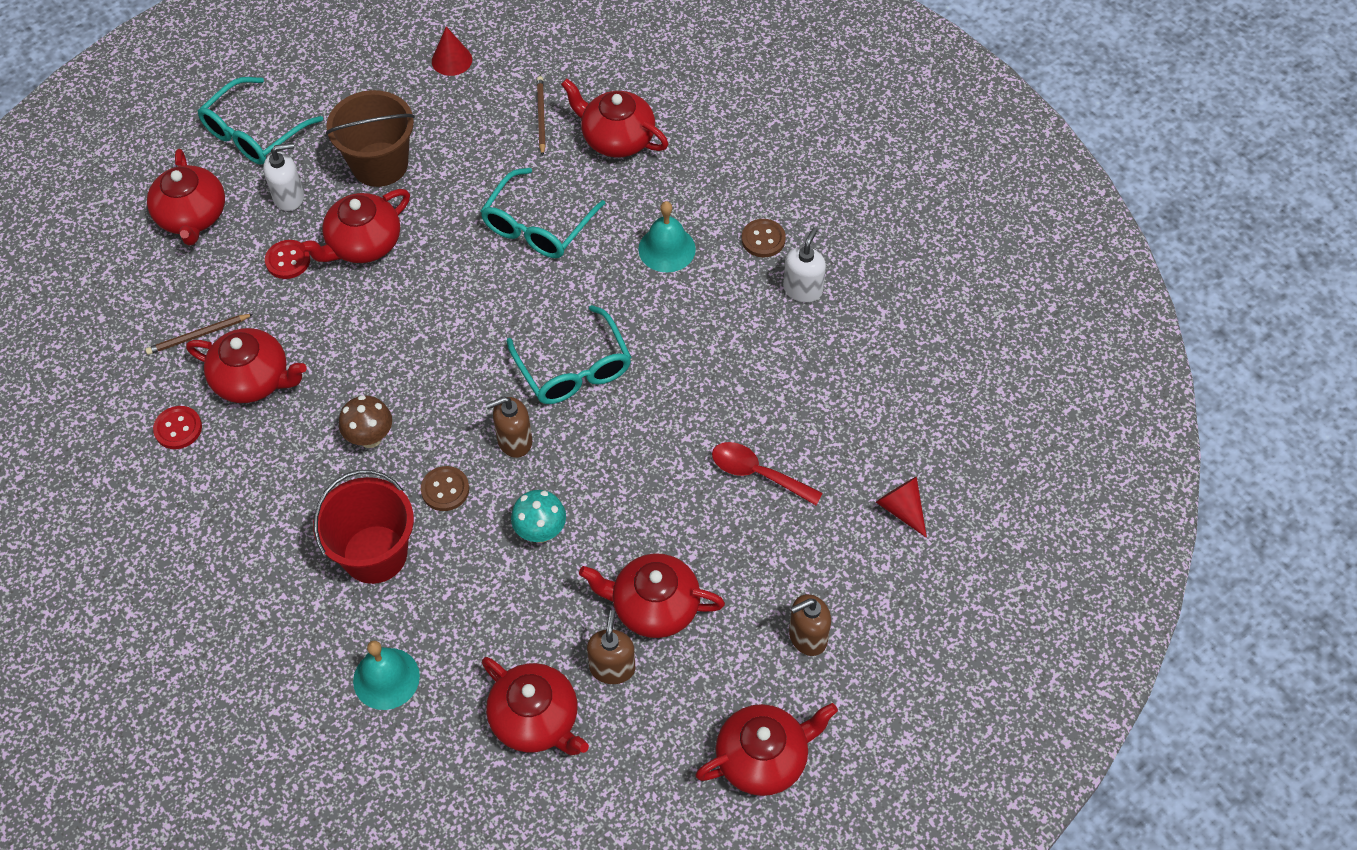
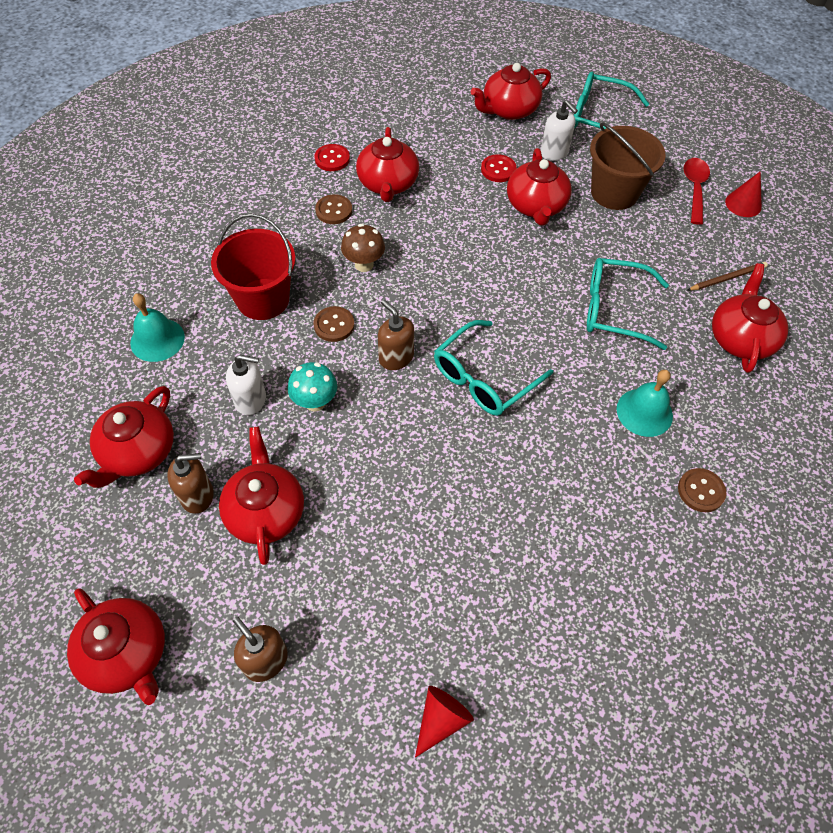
camera: 70 degrees right, 0 degrees up
brown pencil [145,314,253,355] -> none
red teapot [299,189,410,263] -> red teapot turned 120 degrees counterclockwise [507,148,571,226]
red spoon [712,442,823,505] -> red spoon moved to [684,158,710,225]
white soap dispenser [783,227,826,302] -> white soap dispenser moved to [226,354,266,415]
none -> brown button [315,194,352,224]

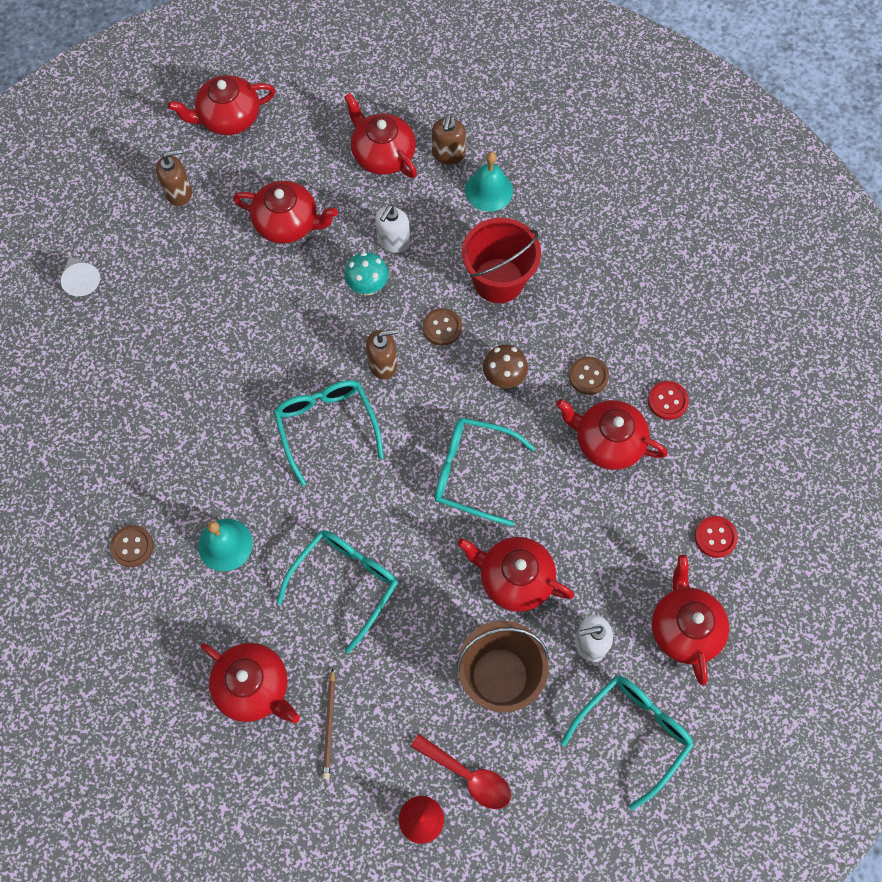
camera: 115 degrees right, 10 degrees up
brown soap dispenser [167,453,214,514] -> brown soap dispenser moved to [432,114,466,165]
red cone [415,686,474,758] -> white cone [61,257,100,296]
red button [481,154,517,182] -> red button moved to [695,516,738,558]
none -> turquoise glasses [434,417,535,526]

